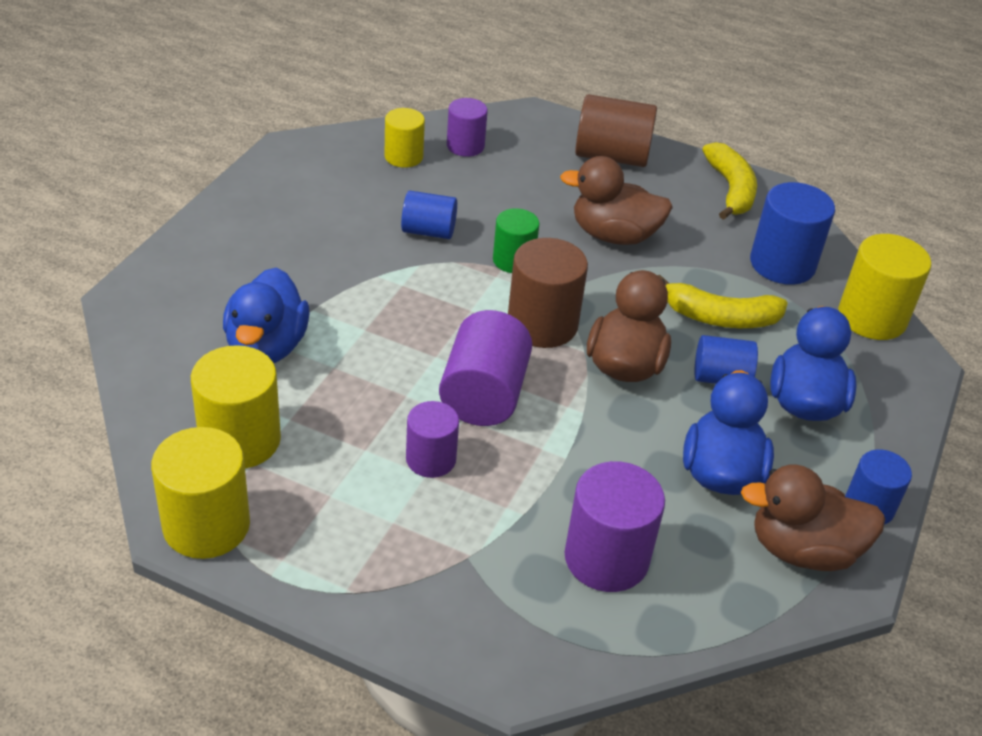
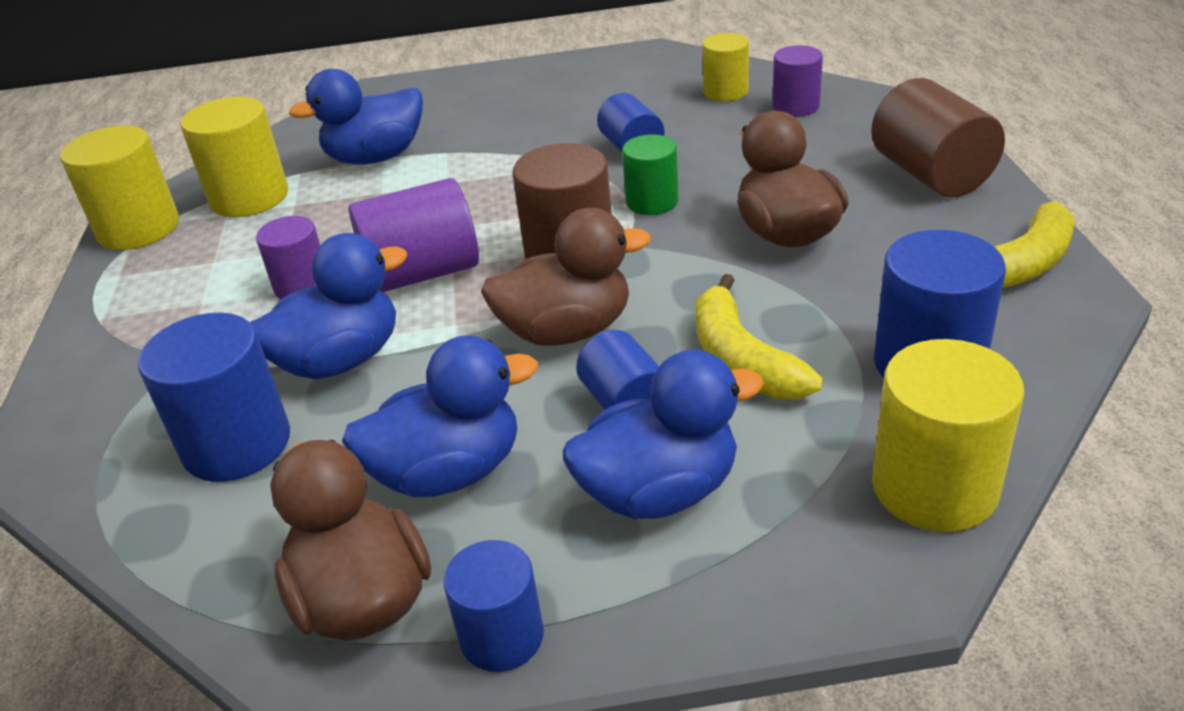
camera: 65 degrees right, 5 degrees down
purple cylinder [565,461,665,592] -> blue cylinder [138,313,290,482]
none -> blue duck [250,233,407,379]

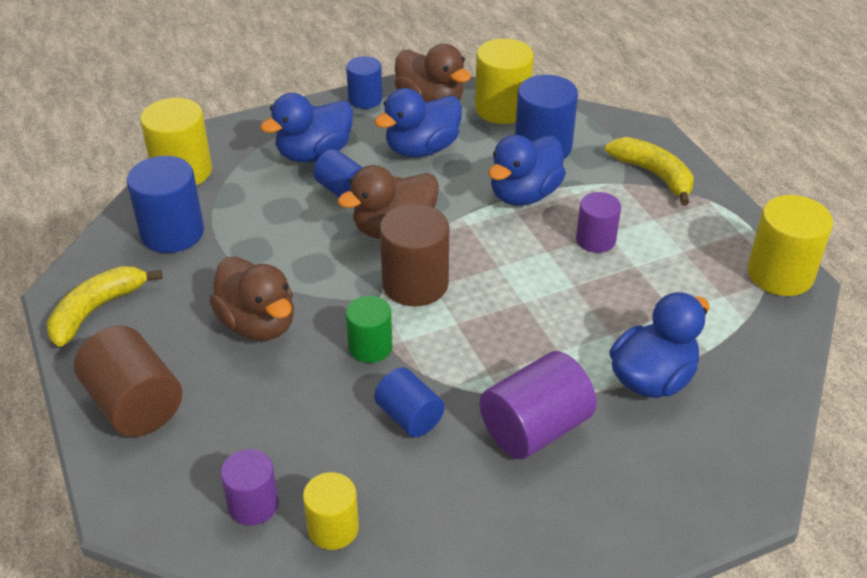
camera: 160 degrees right, 5 degrees up
yellow cylinder [181,97,288,217] -> yellow cylinder moved to [475,38,534,124]
purple cylinder [349,178,479,292] -> purple cylinder moved to [480,351,597,460]
yellow banana [695,274,823,399] -> yellow banana moved to [605,137,694,206]

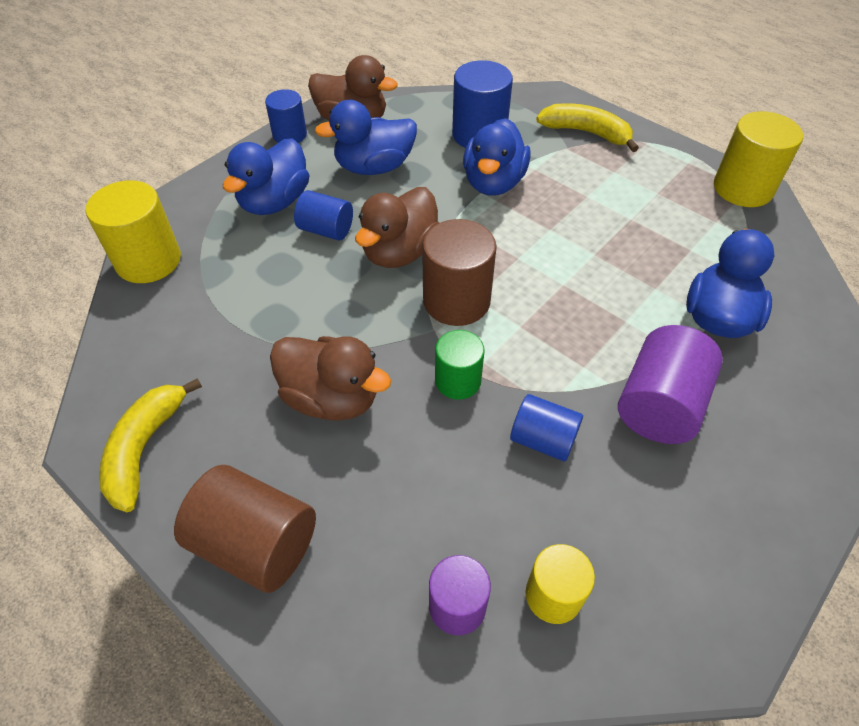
camera: 25 degrees left, 10 degrees up
blue cylinder [127,156,204,253] -> none
blue duck [374,88,462,157] -> blue duck turned 45 degrees clockwise [315,100,417,175]
yellow cylinder [475,38,534,124] -> none
purple cylinder [576,192,621,253] -> none

